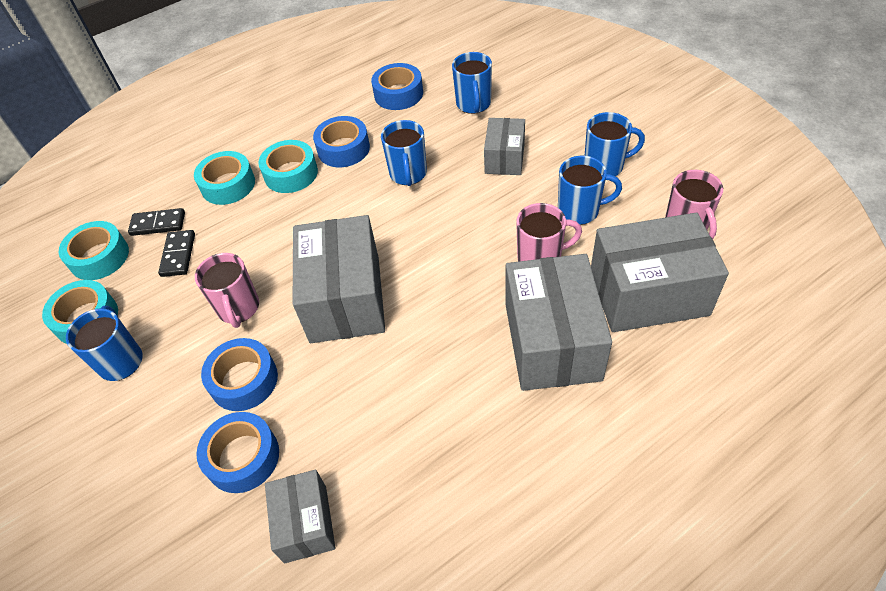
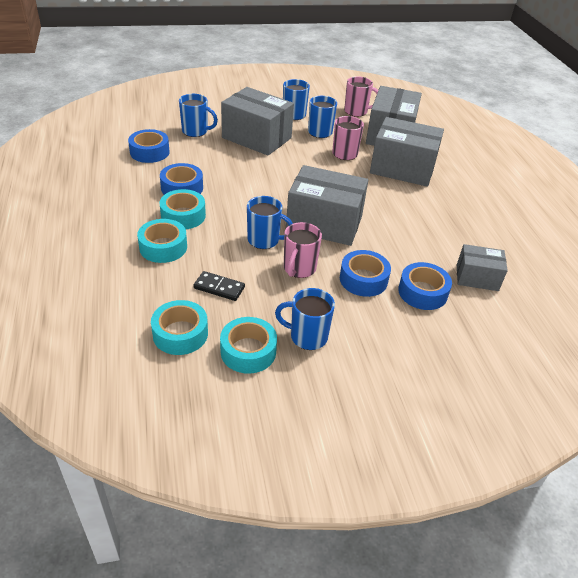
camera: 75 degrees left, 10 degrees down
black domino [128,208,185,236] -> none
pink mug [195,253,259,328] -> pink mug turned 105 degrees clockwise [284,222,322,278]
blue mug [381,120,427,186] -> blue mug moved to [247,196,293,249]
grey box [484,118,525,175] -> grey box [221,87,294,156], size x1.79

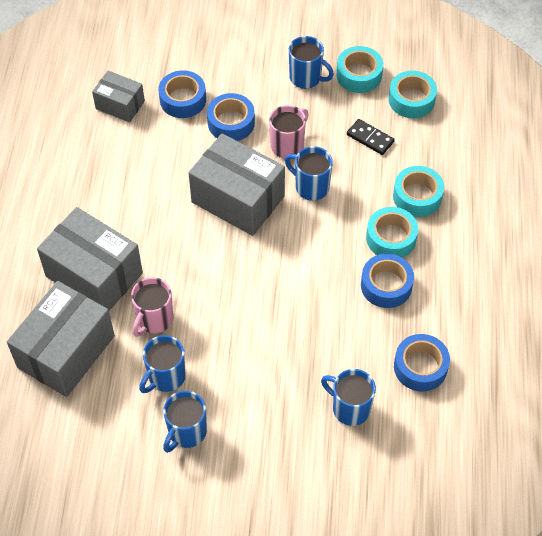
camera: 160 degrees left, 15 degrees up
grey box [221,87,294,156] -> none
pink mug [344,76,378,117] -> none

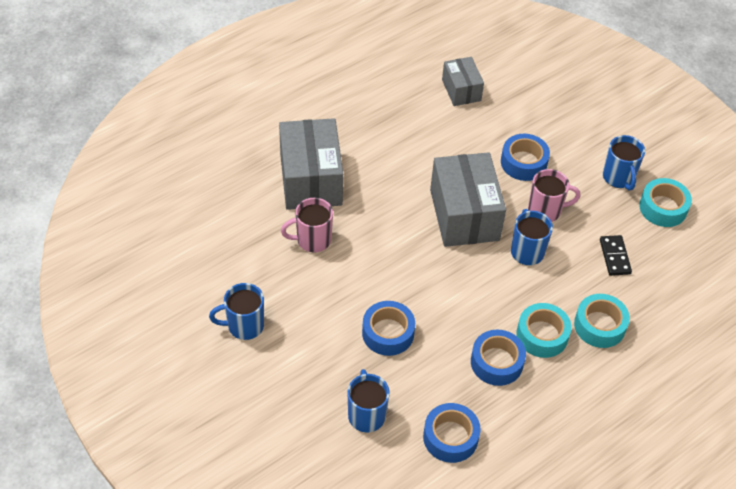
camera: 45 degrees right, 5 degrees down
grey box [7,281,115,397] -> none
blue mug [139,335,186,393] -> none
blue tape [158,70,206,118] -> blue tape moved to [362,301,415,356]
turquoise tape [389,71,437,118] -> none

